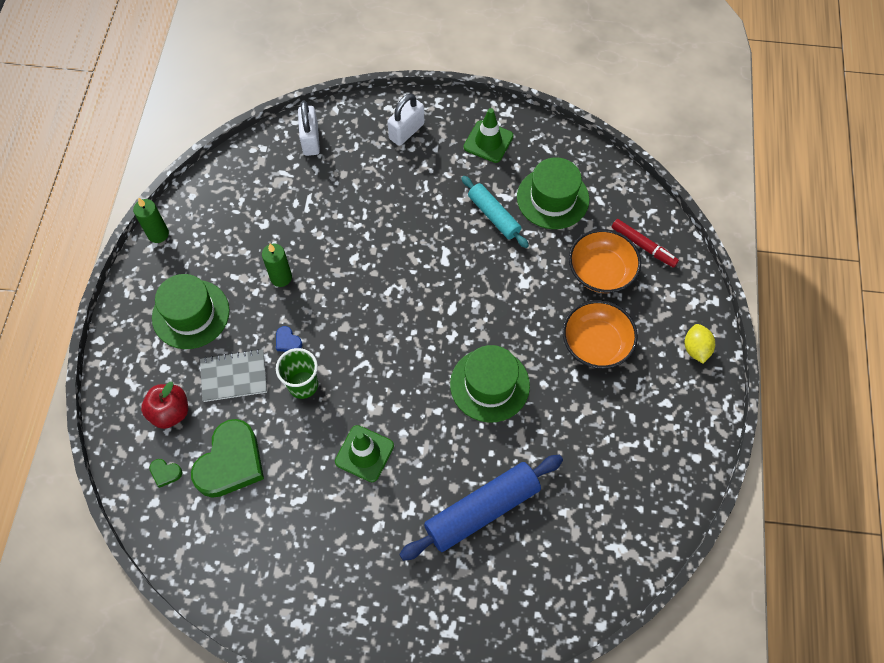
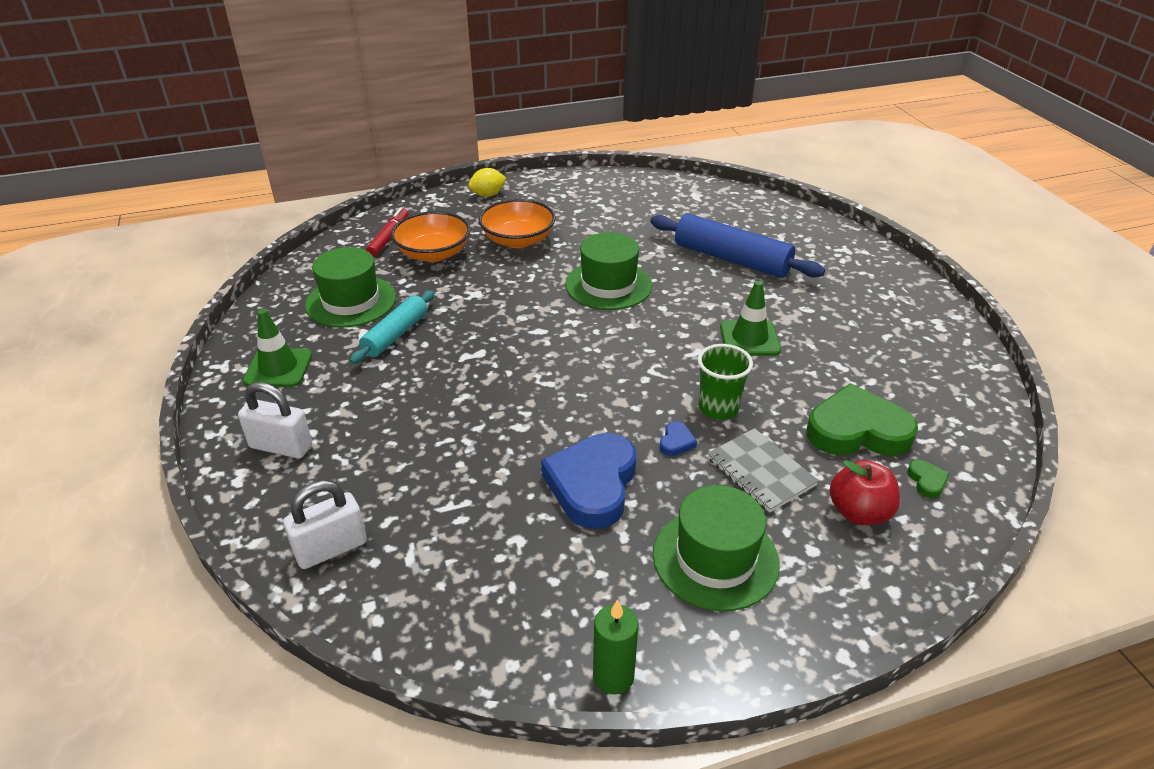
camera: 115 degrees left, 25 degrees down
green candle [262,244,292,287] -> blue heart [541,433,636,529]

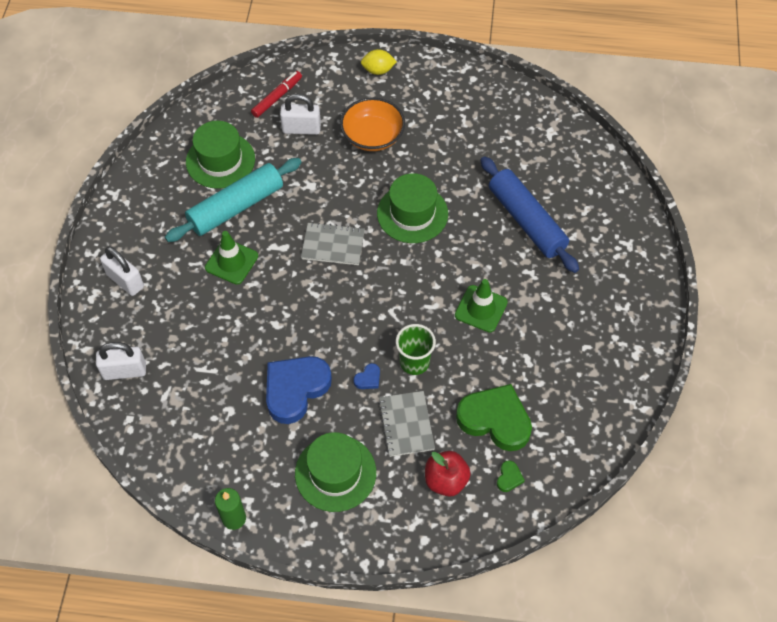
camera: 25 degrees right, 20 degrees up
green traffic cone [243,309,312,387] -> green traffic cone moved to [205,231,258,285]
turquoise rolling pin [350,291,434,364] -> turquoise rolling pin [165,158,302,242], size x1.59
orange bowl [391,211,470,262] -> white padlock [280,94,321,135]
none -> grey notebook [301,222,365,265]

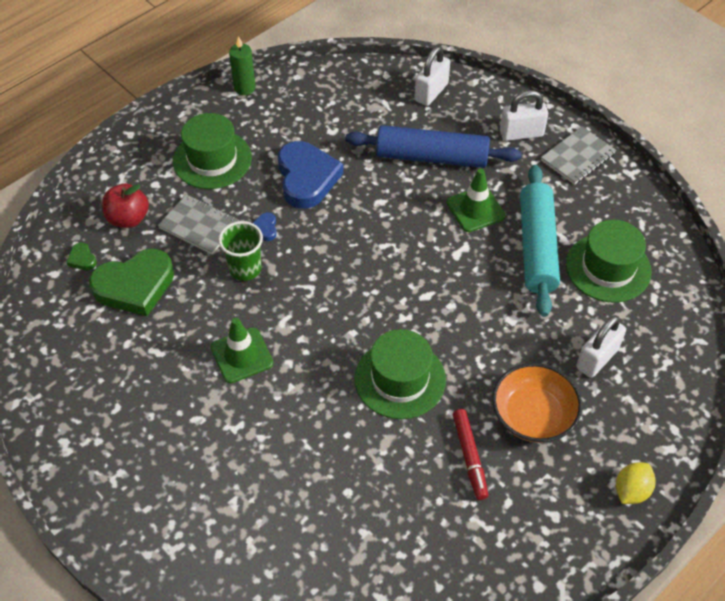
camera: 130 degrees right, 5 degrees down
red marker [251,71,302,118] -> red marker moved to [453,409,488,500]
grey notebook [301,222,365,265] -> grey notebook moved to [541,126,616,185]
blue rolling pin [480,156,579,273] -> blue rolling pin moved to [345,125,522,168]

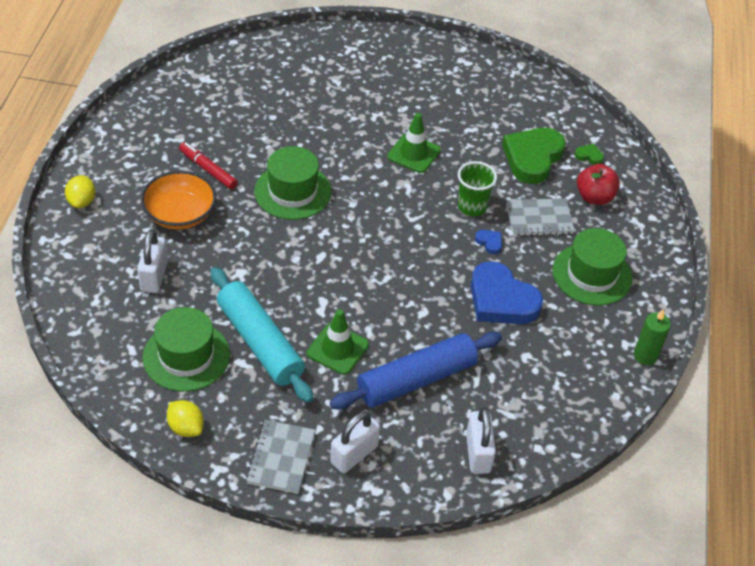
camera: 140 degrees right, 5 degrees down
none -> yellow lemon [167,400,204,437]

